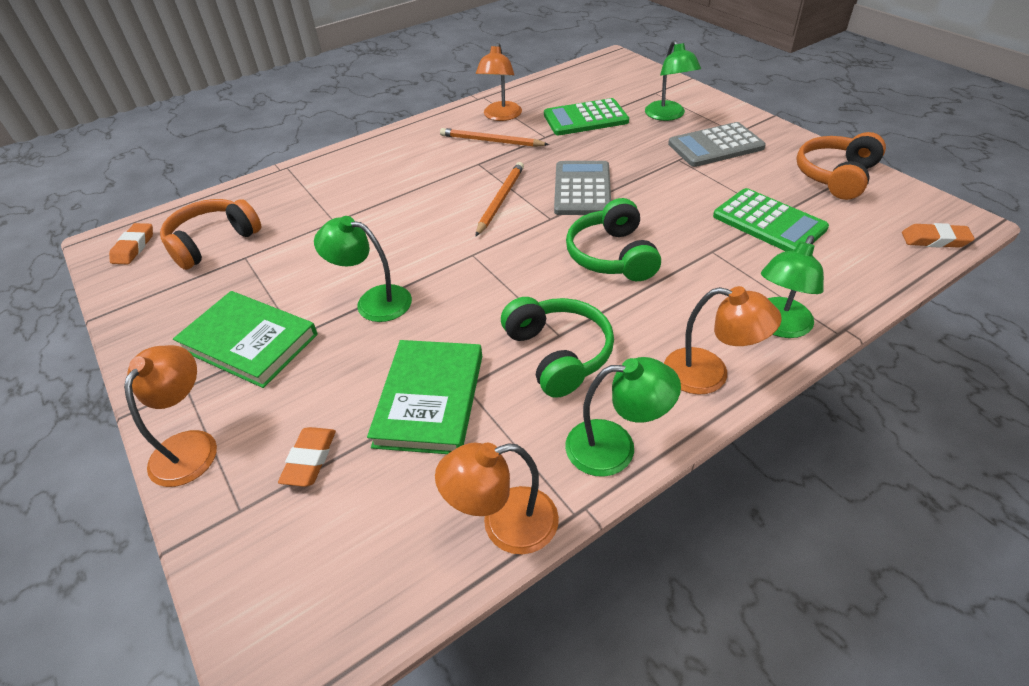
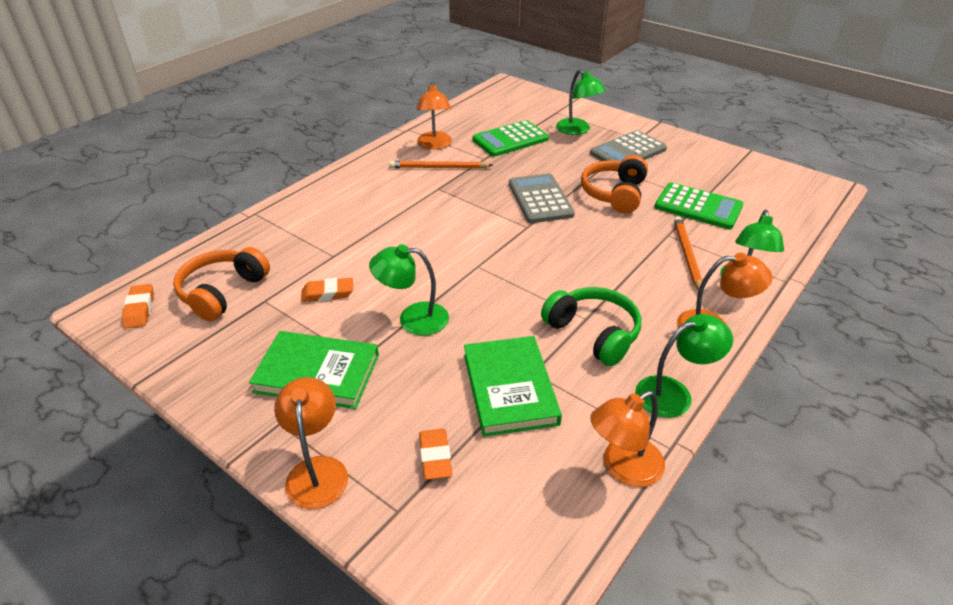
camera: 20 degrees left, 5 degrees down
orange pencil [476,162,524,236] -> orange pencil moved to [674,216,702,291]
green headphones [566,198,661,281] -> none
orange headphones [796,132,886,200] -> orange headphones moved to [581,155,648,213]
orange eraser [902,223,975,248] -> orange eraser moved to [301,278,353,302]

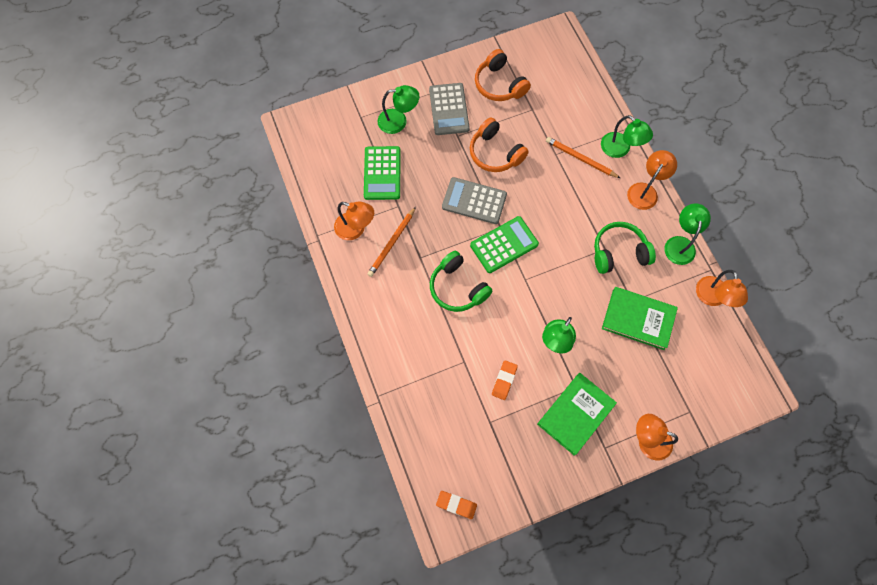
camera: 60 degrees left, 30 degrees up
orange headphones [173,247,270,321] -> orange headphones moved to [475,49,531,101]
orange eraser [419,429,452,480] -> none
green calculator [655,182,744,229] -> green calculator moved to [470,216,539,273]
none -> green headphones [430,251,493,312]

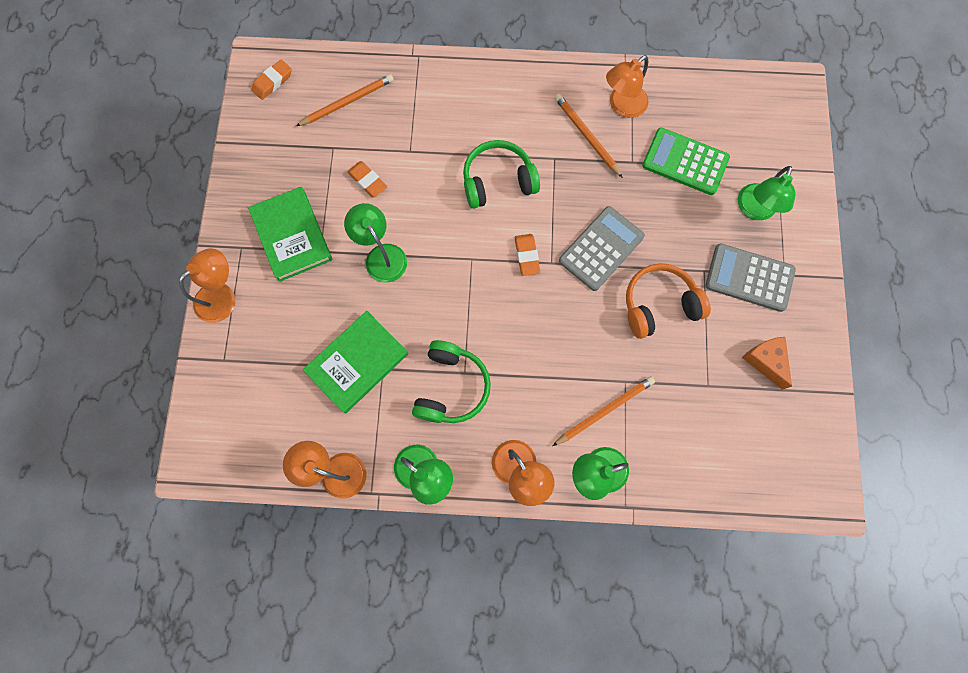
camera: 115 degrees right, 5 degrees up
green calculator [470,216,539,273] -> orange eraser [515,234,540,276]
orange headphones [475,49,531,101] -> orange cheese [742,337,792,390]
none -> orange pencil [296,74,394,126]

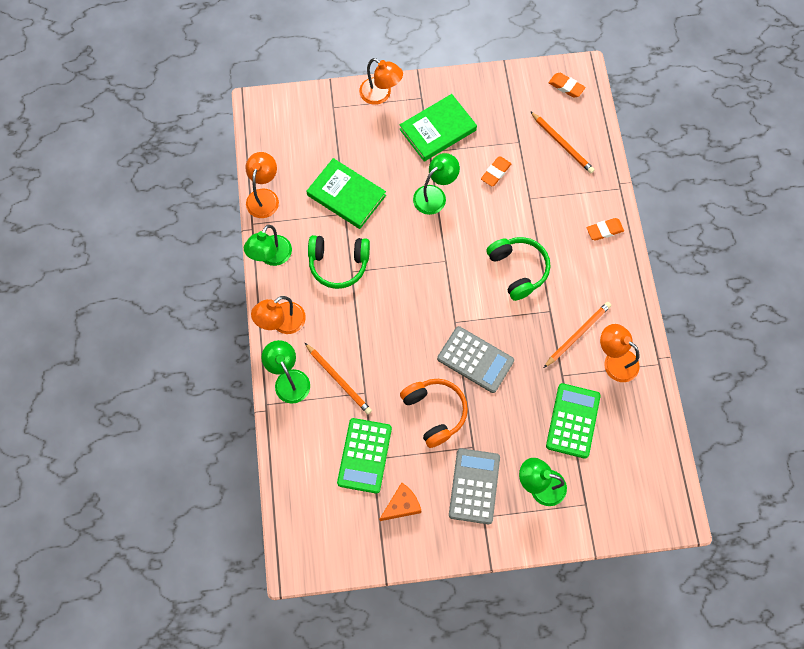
camera: 80 degrees right, 5 degrees down
orange eraser [515,234,540,276] -> orange eraser moved to [587,218,624,241]
none -> green calculator [337,418,392,494]

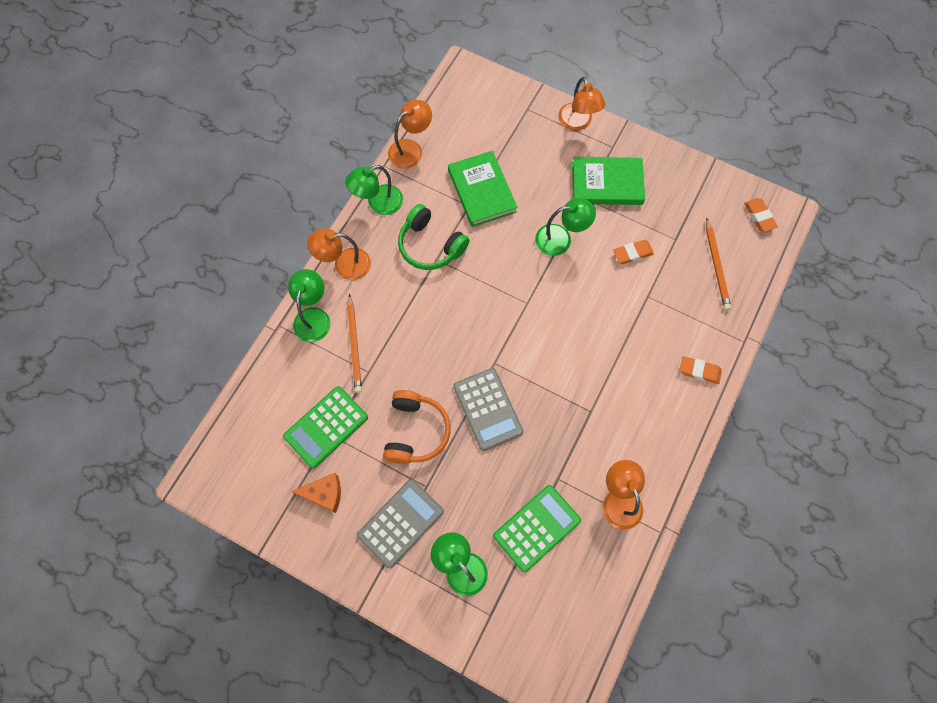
camera: 35 degrees right, 0 degrees up
green headphones [486,237,550,301] -> none
orange pencil [544,302,611,368] -> none

